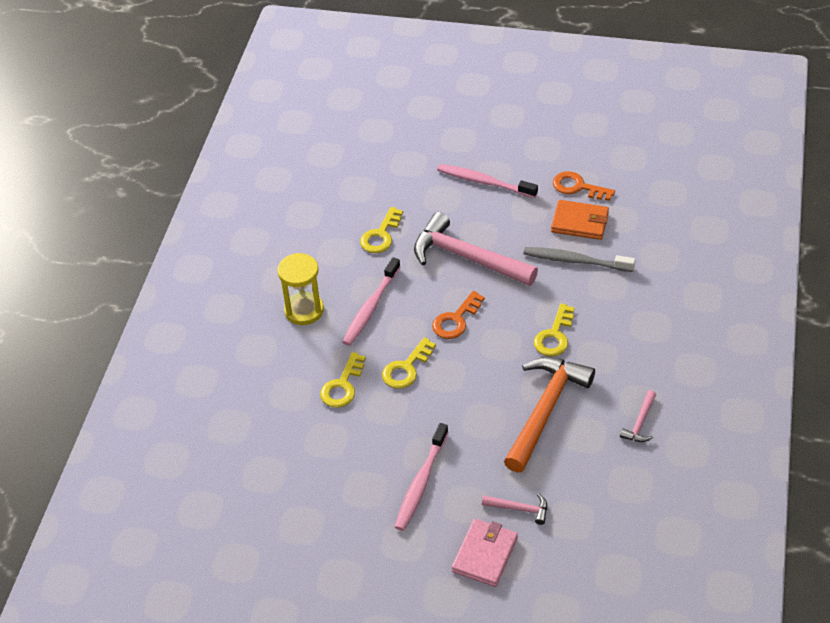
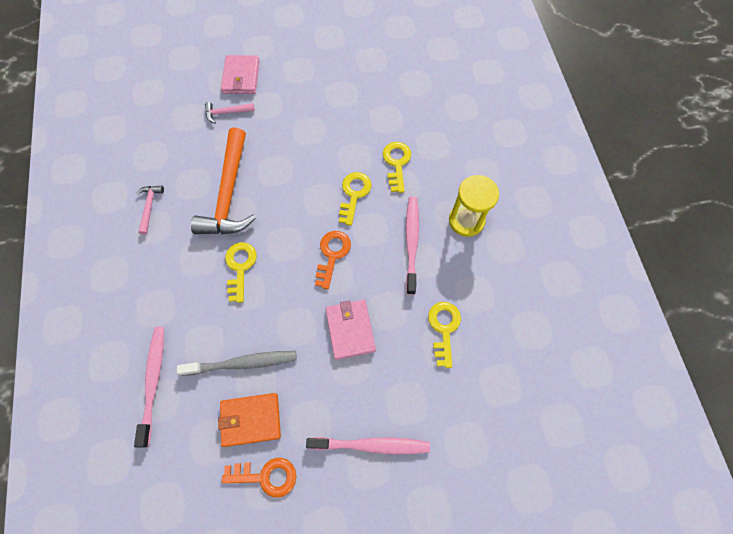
camera: 155 degrees right, 20 degrees up
pink toothbrush [395,423,449,531] -> pink toothbrush moved to [134,327,164,448]
pink hammer [414,212,538,286] -> pink wallet [325,300,376,360]

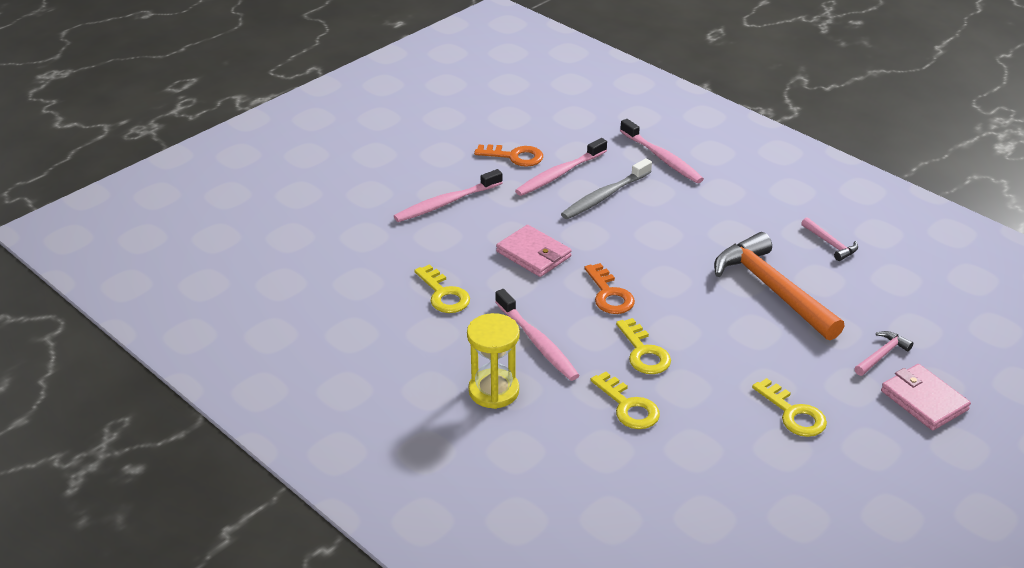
camera: 145 degrees right, 30 degrees down
orange wallet [218,393,281,447] -> pink toothbrush [515,138,607,196]
orange key [222,458,296,498] -> orange key turned 135 degrees counterclockwise [474,144,543,167]
yellow key [225,242,257,303] -> yellow key moved to [752,378,827,437]

